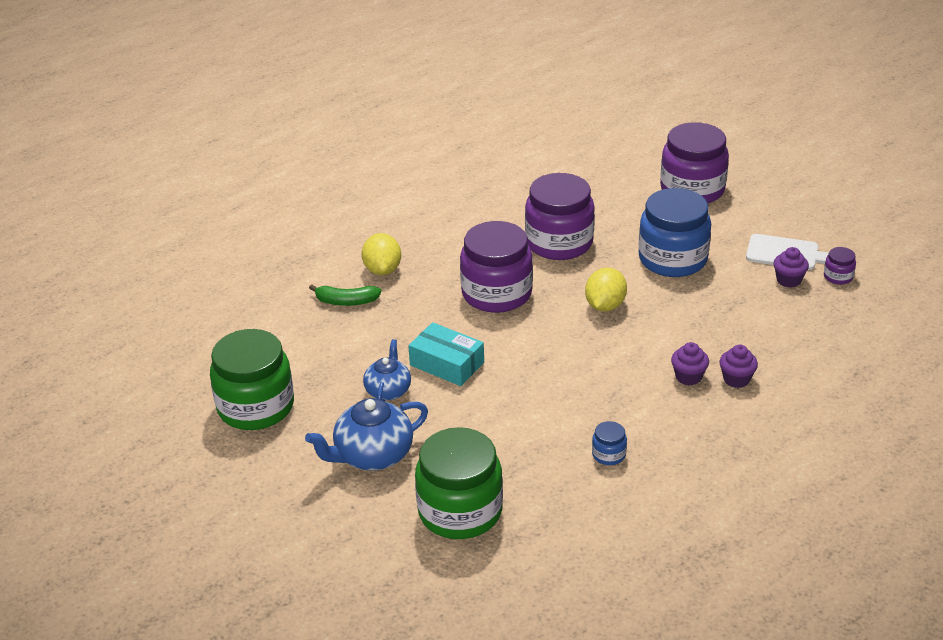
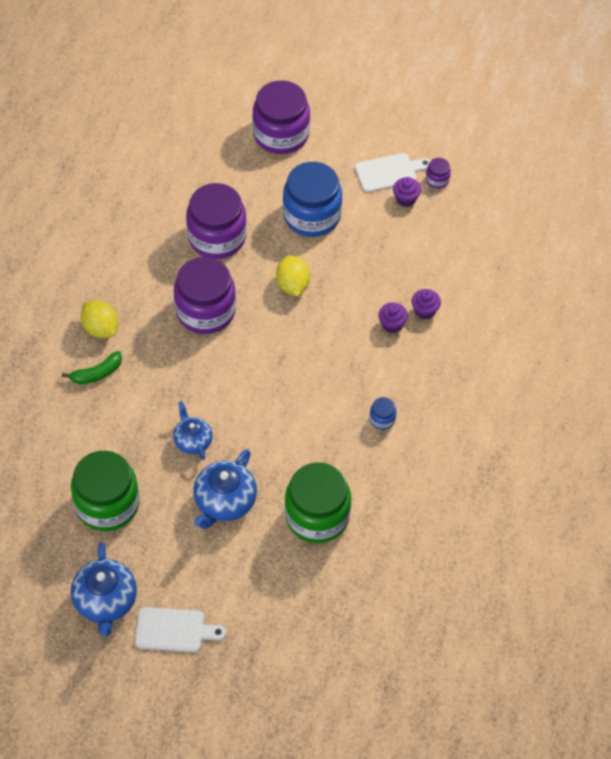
camera: 35 degrees left, 20 degrees up
turquoise box [408,322,484,386] -> none
none -> blue teapot [71,542,137,636]
none -> white cutting board [135,607,226,652]

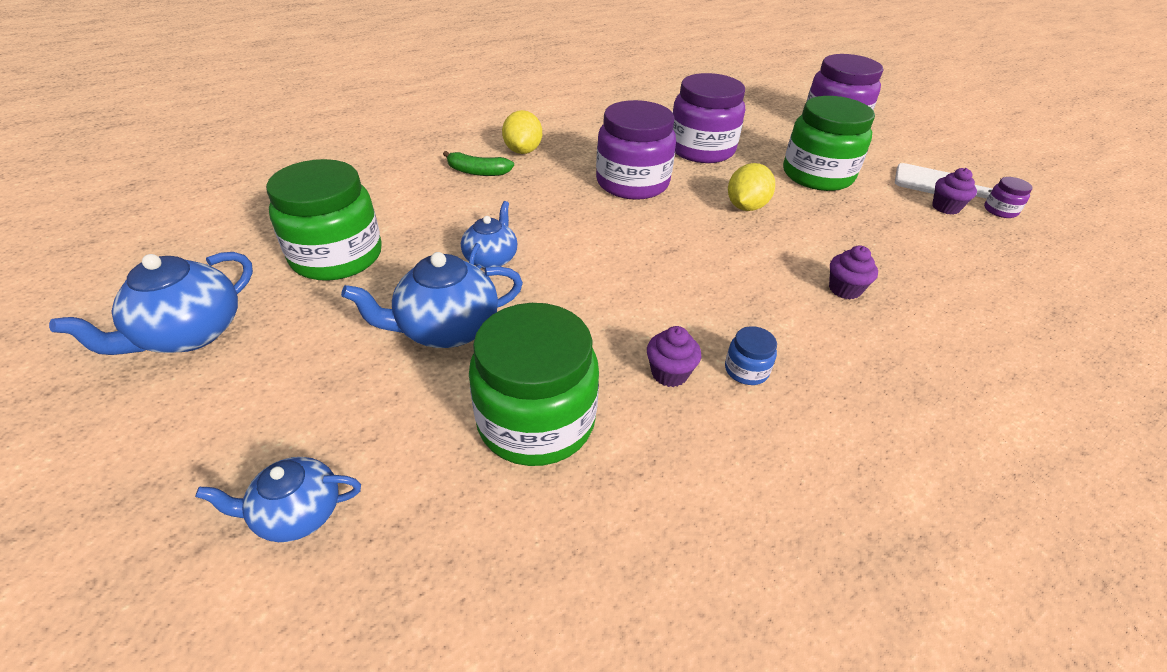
camera: 40 degrees right, 15 degrees down
white cutting board [135,607,226,652] -> none
blue jar [283,162,342,237] -> green jar [783,96,875,191]
purple cupcake [412,289,441,320] -> purple cupcake moved to [647,326,701,387]
none -> blue teapot [195,457,361,542]

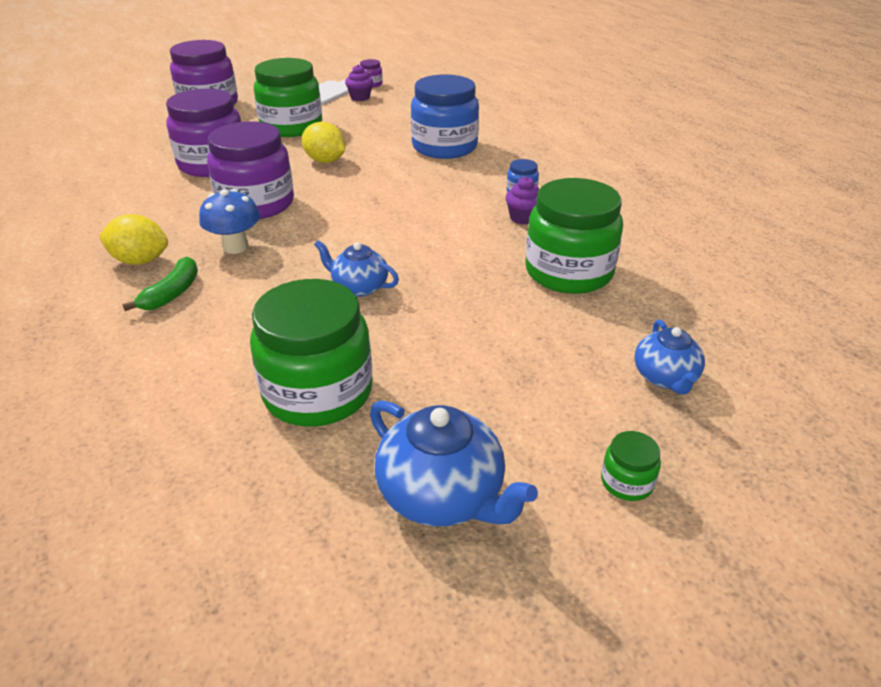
camera: 80 degrees left, 5 degrees down
blue teapot [341,252,523,348] -> none
purple cupcake [829,246,878,299] -> blue jar [411,74,479,159]
none -> blue mushroom [199,189,260,254]
none -> green jar [601,431,661,501]

